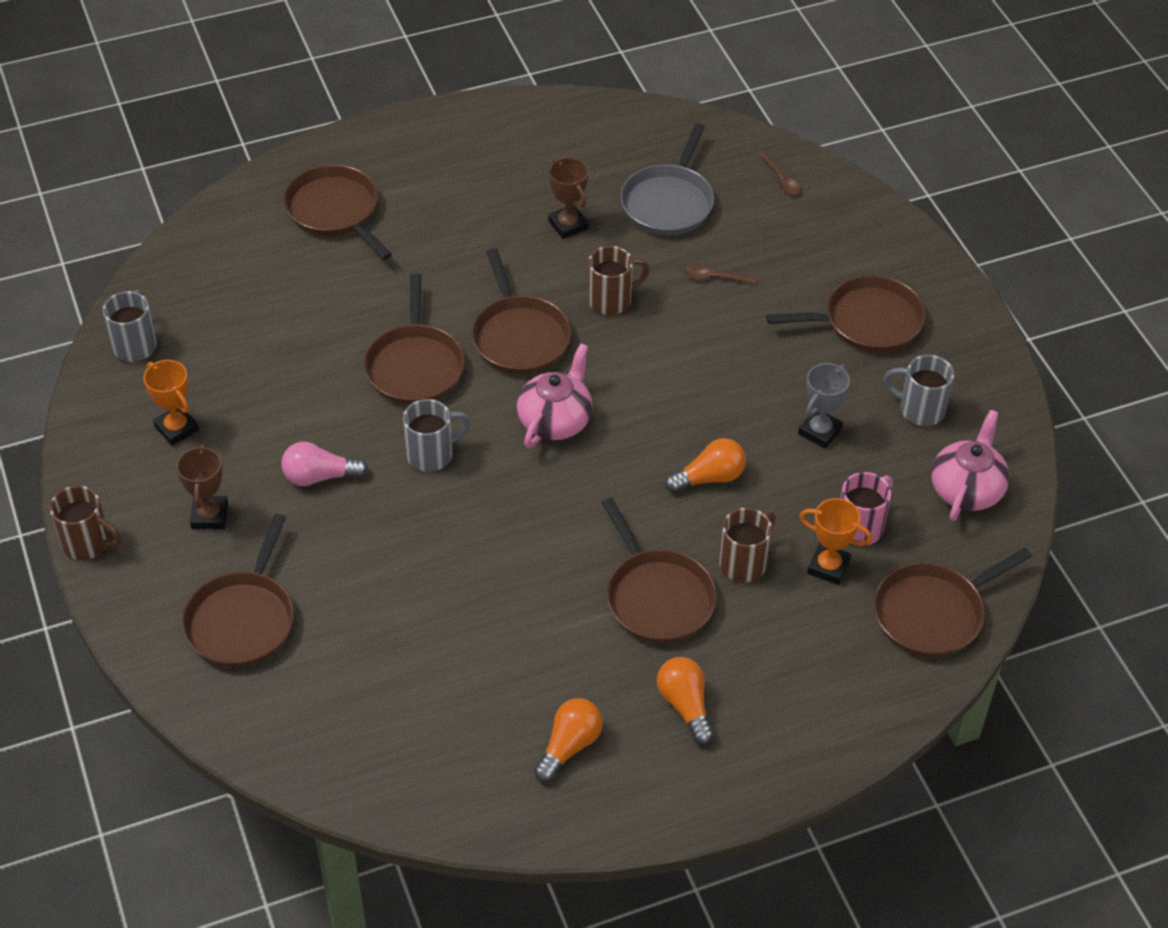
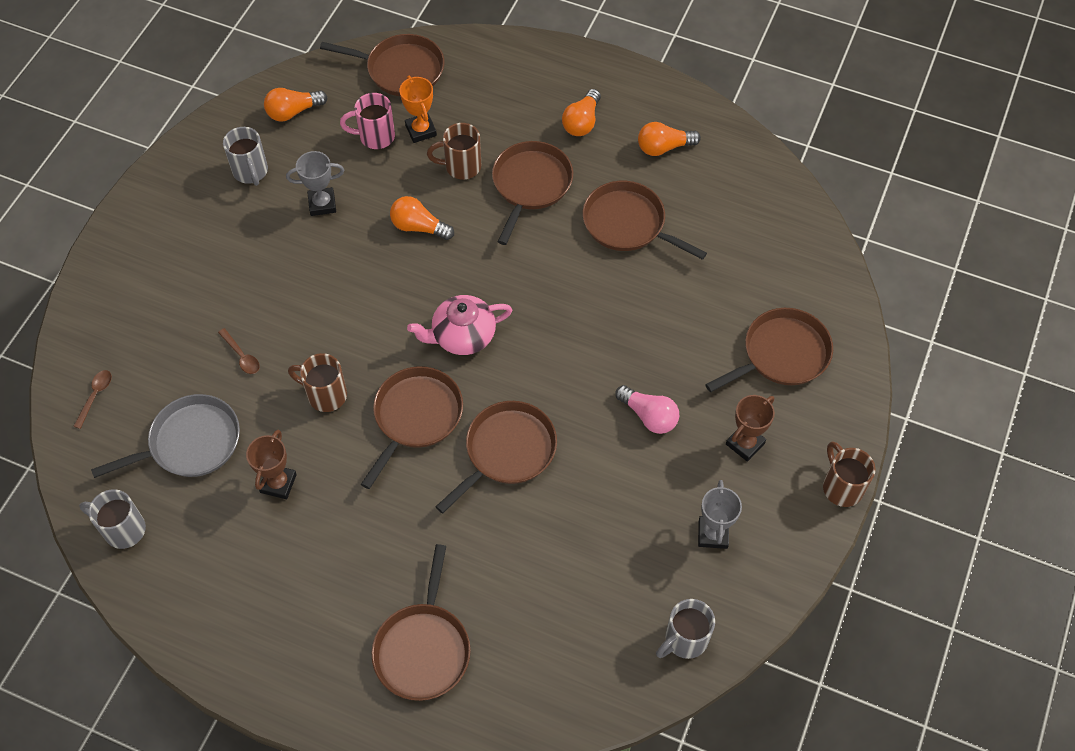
camera: 135 degrees left, 10 degrees up
orange trophy [143,360,199,446] -> grey trophy [698,480,742,549]
grey mug [403,399,471,472] -> grey mug moved to [79,489,146,549]
brown pan [766,275,926,352] -> brown pan moved to [582,181,707,260]
pink teapot [931,410,1010,521] -> orange light bulb [264,88,327,122]

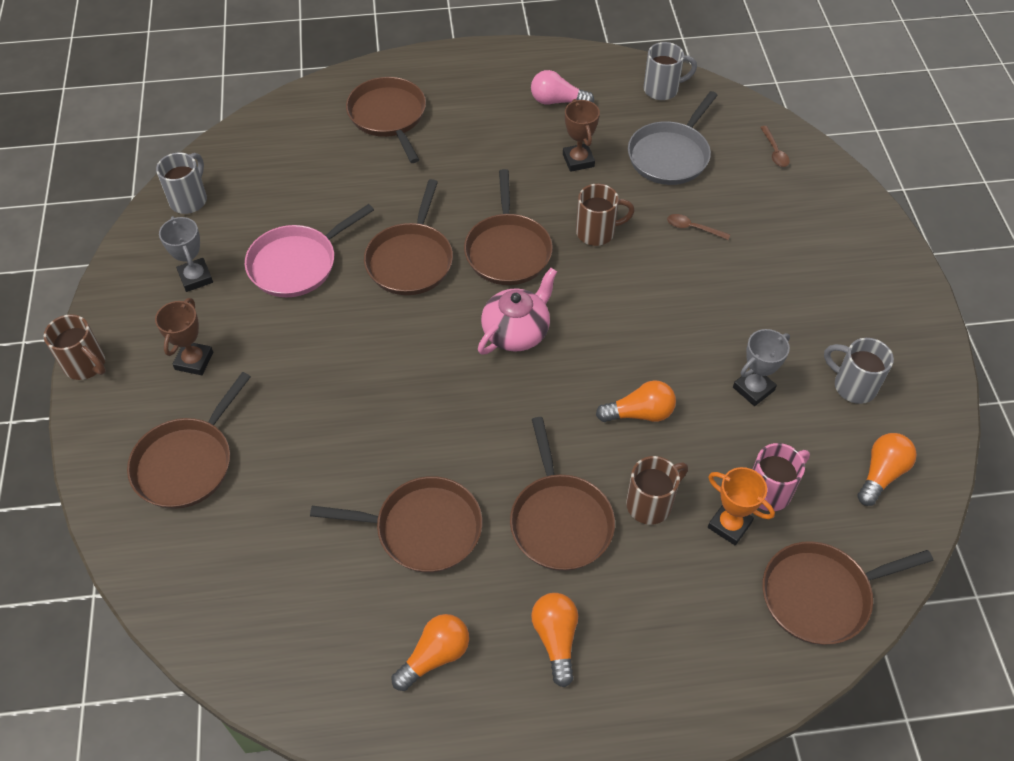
camera: 150 degrees right, 5 degrees down
pink light bulb [616,385,679,434] -> pink light bulb moved to [531,70,594,105]
none -> pink pan [245,204,374,297]

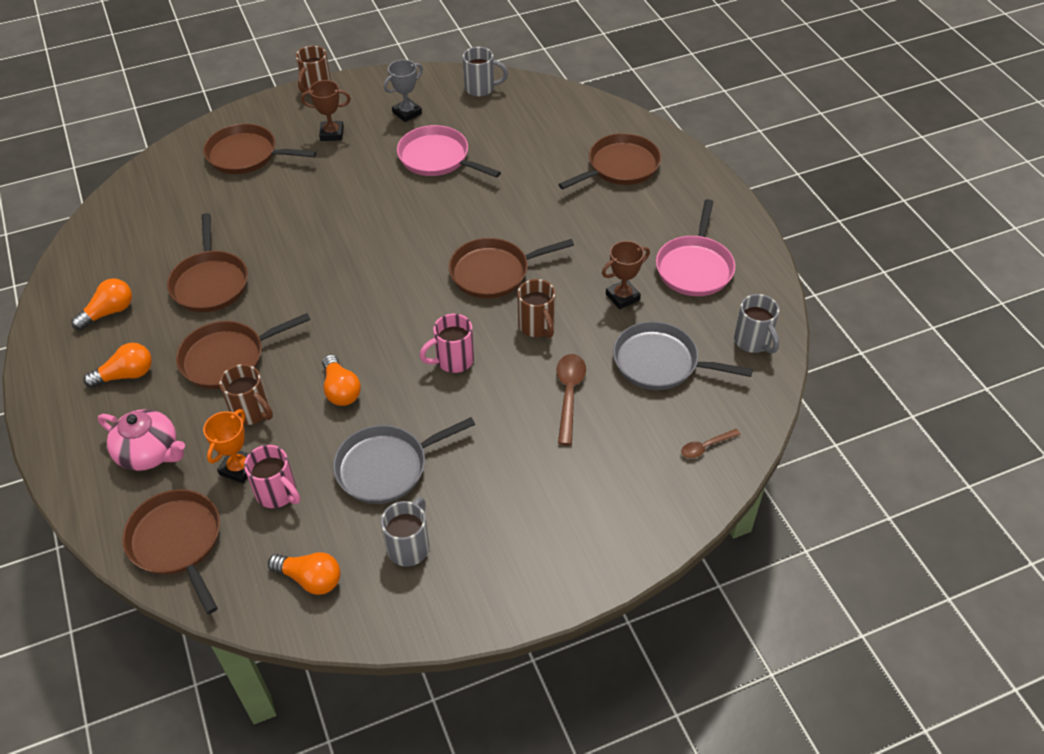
camera: 75 degrees right, 5 degrees down
brown pan [364,179,453,295] -> none
orange light bulb [392,614,469,691] -> orange light bulb turned 75 degrees counterclockwise [72,278,132,330]
pink teapot [478,268,557,355] -> pink teapot moved to [98,409,185,471]
pink light bulb [531,70,594,105] -> pink pan [656,199,735,296]
brown spoon [667,214,730,240] -> brown spoon [556,354,586,445], size x1.69
grey trophy [733,329,790,406] -> grey pan [333,417,475,504]
none -> pink mug [420,314,474,373]

